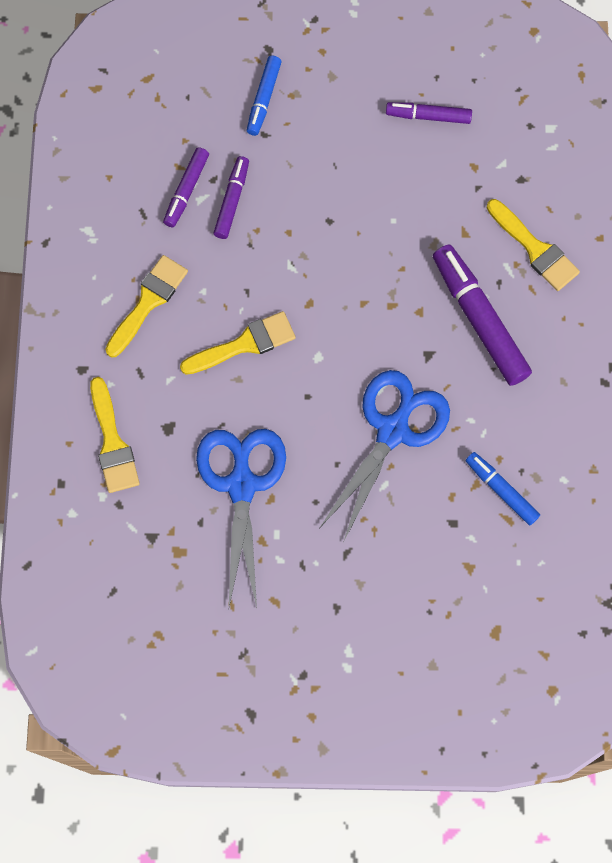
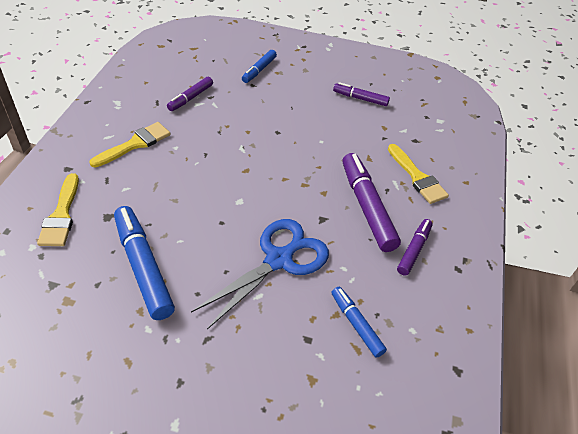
camera: 10 degrees right, 25 degrees down
yellow brush [180,311,296,375] -> none
blue scissors [196,429,286,608] -> blue marker [114,206,175,320]
purple marker [213,156,249,239] -> purple marker moved to [397,219,432,276]

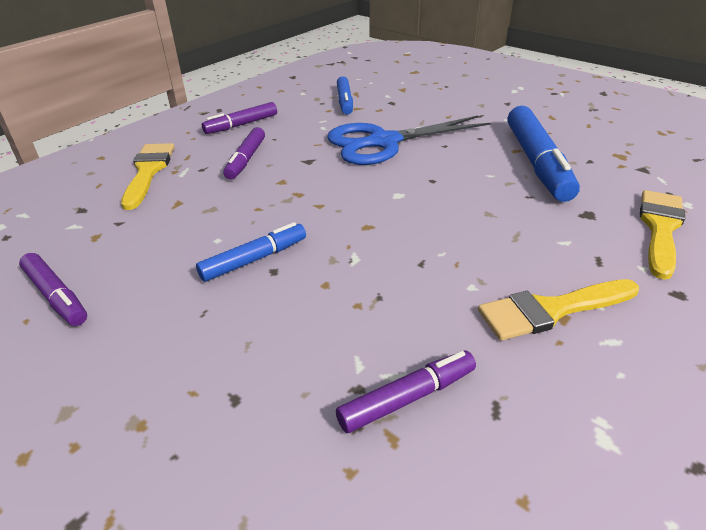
camera: 150 degrees left, 10 degrees down
blue marker [242,50,277,83] -> blue marker moved to [196,222,306,282]
purple marker [342,153,401,252] -> purple marker [223,127,265,180], size x0.57

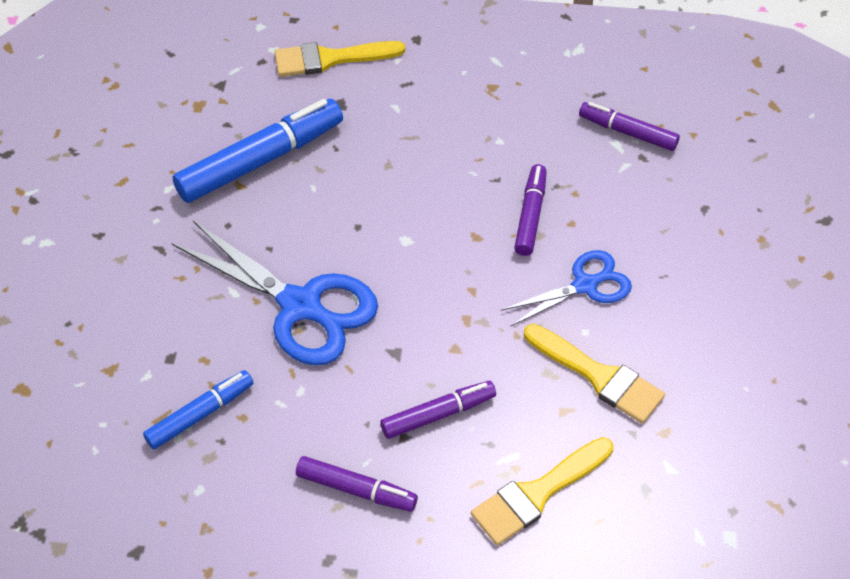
camera: 125 degrees left, 15 degrees up
purple marker [19,253,87,326] -> purple marker moved to [514,164,547,256]
blue marker [196,222,306,282] -> blue scissors [501,250,632,326]
yellow brush [478,279,639,341] -> yellow brush moved to [524,324,665,423]

